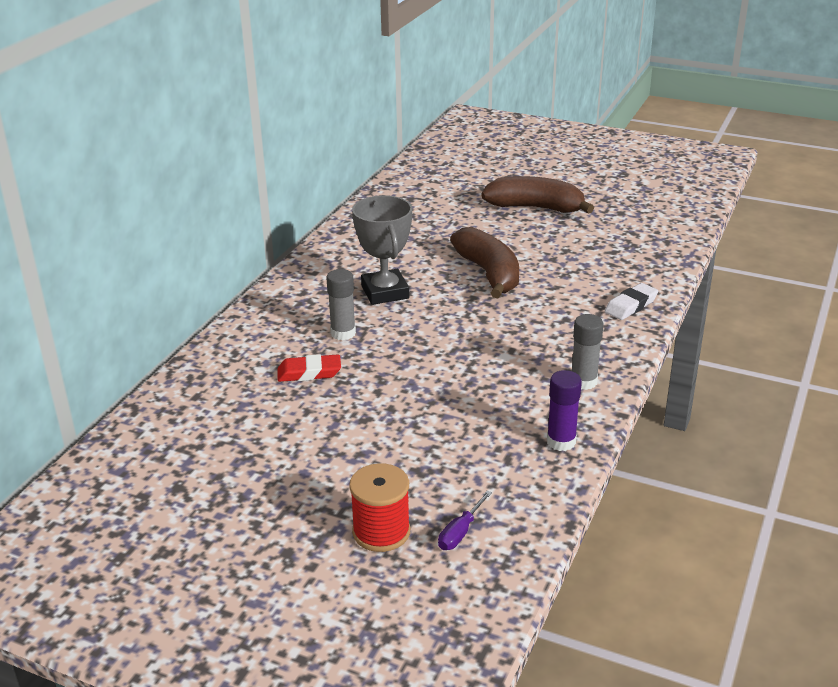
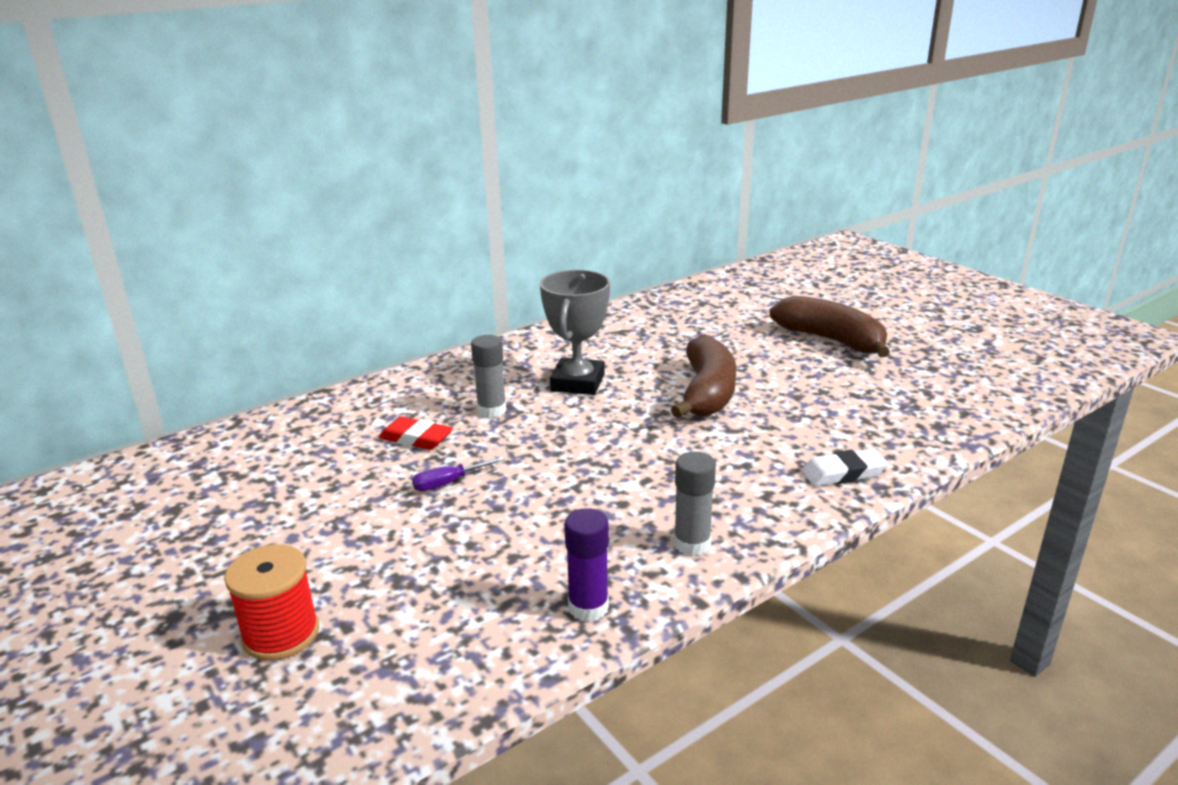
camera: 30 degrees right, 5 degrees down
purple screwdriver [438,490,492,550] -> purple screwdriver moved to [412,457,505,491]

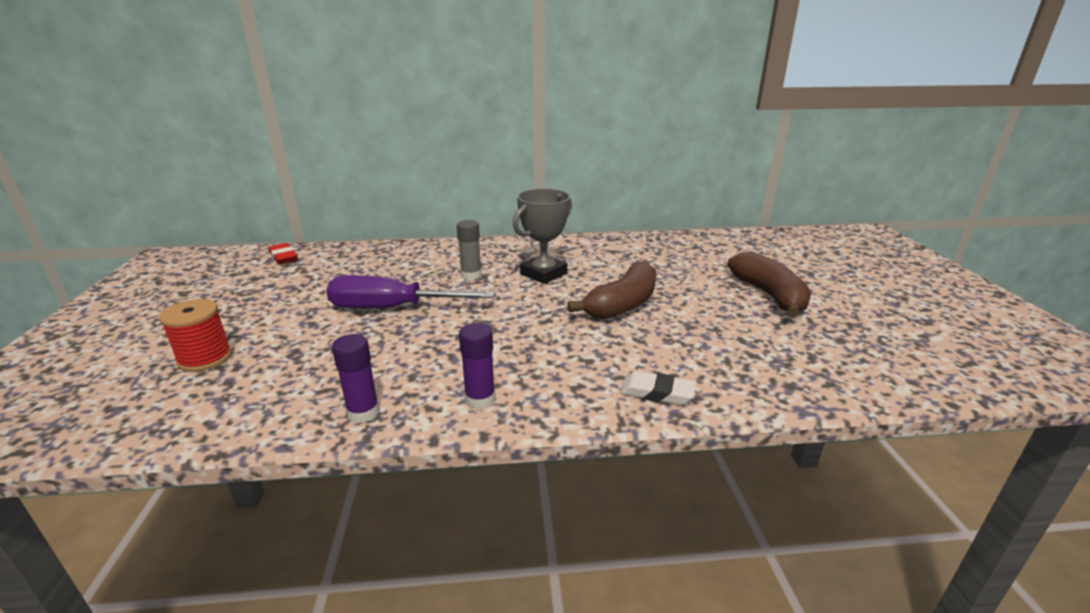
camera: 30 degrees right, 0 degrees up
red eraser [378,416,453,450] -> red eraser moved to [269,243,297,264]
purple screwdriver [412,457,505,491] -> purple screwdriver [326,275,495,308], size x2.44
grey glue stick [674,452,716,556] -> purple glue stick [459,323,495,409]

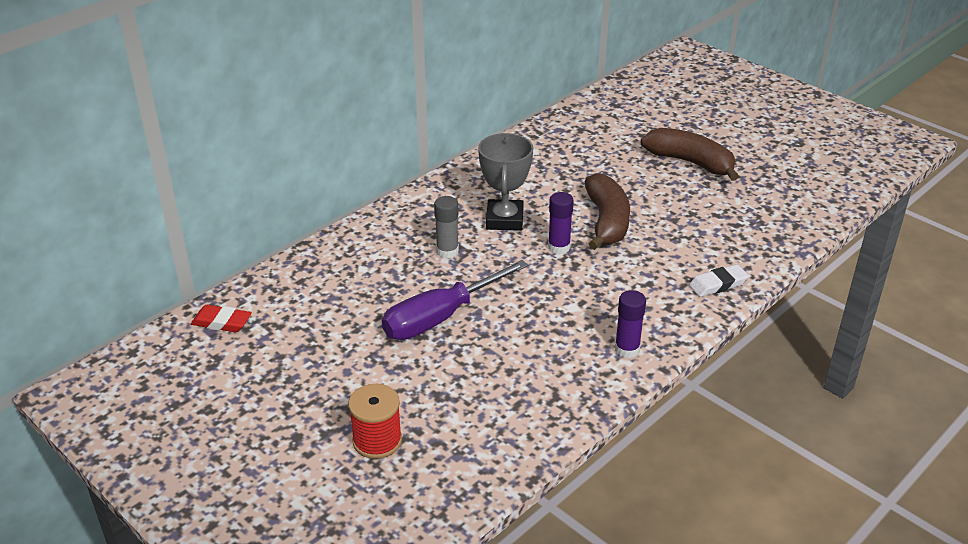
camera: 40 degrees left, 10 degrees up
purple glue stick [332,334,380,423] -> purple glue stick moved to [548,192,574,254]

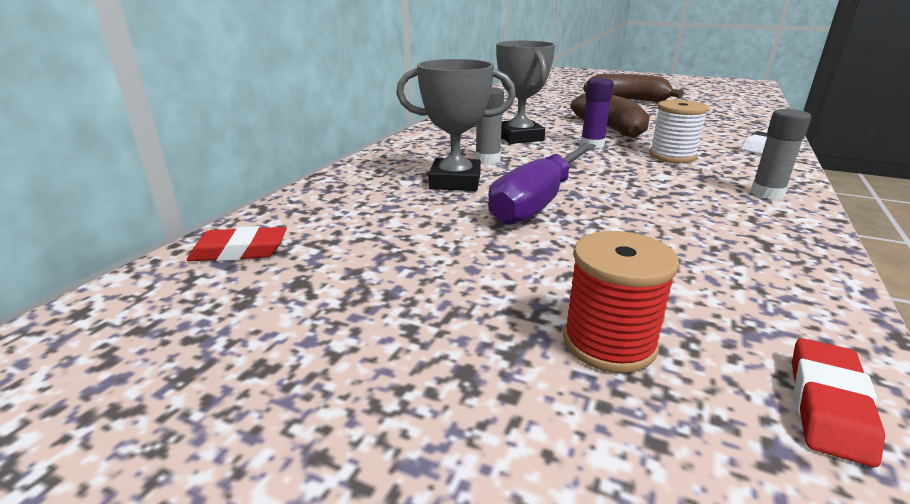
camera: 20 degrees left, 10 degrees down
purple glue stick [615,290,646,358] -> grey glue stick [751,109,811,200]
none -> grey trophy [396,59,516,191]
none -> white spool [649,100,708,163]
none -> red eraser [792,338,885,467]

